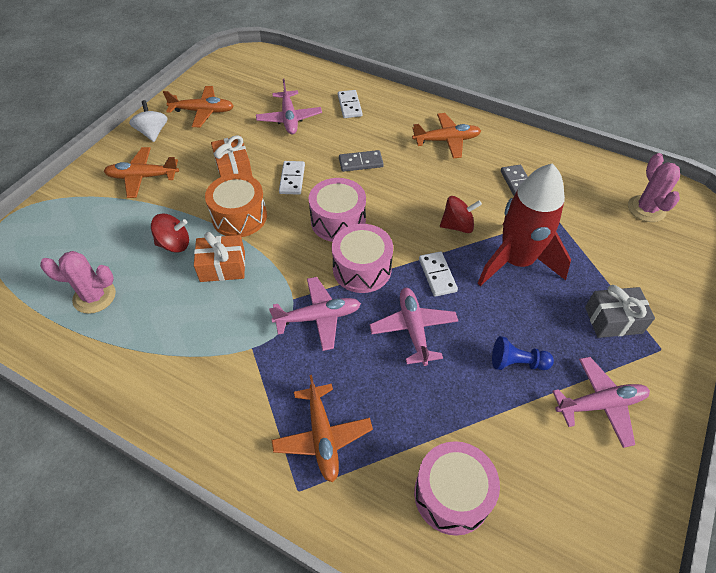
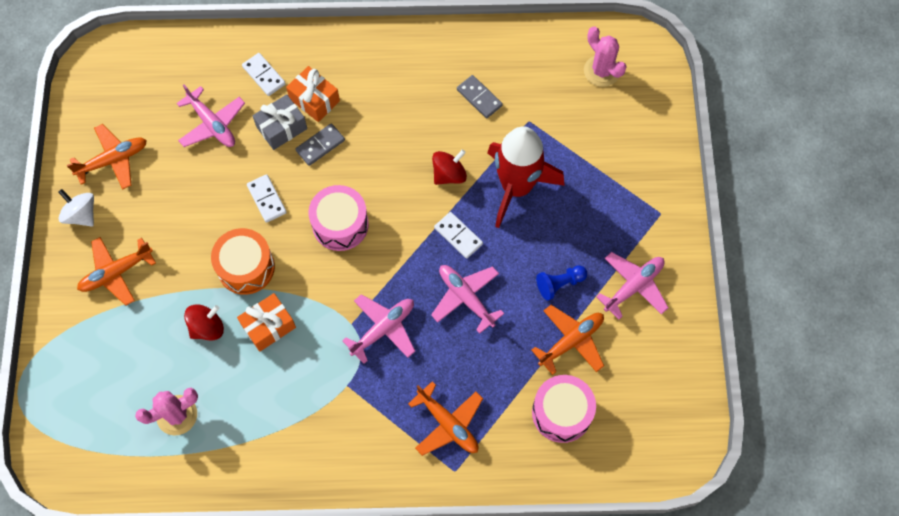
camera: 30 degrees left, 15 degrees up
orange gift [211,135,253,177] -> orange gift moved to [286,66,340,122]
pink drum [332,224,393,293] -> none
orange plane [412,113,481,158] -> orange plane moved to [532,305,604,375]
grey gift [585,285,655,338] -> grey gift moved to [253,94,307,150]

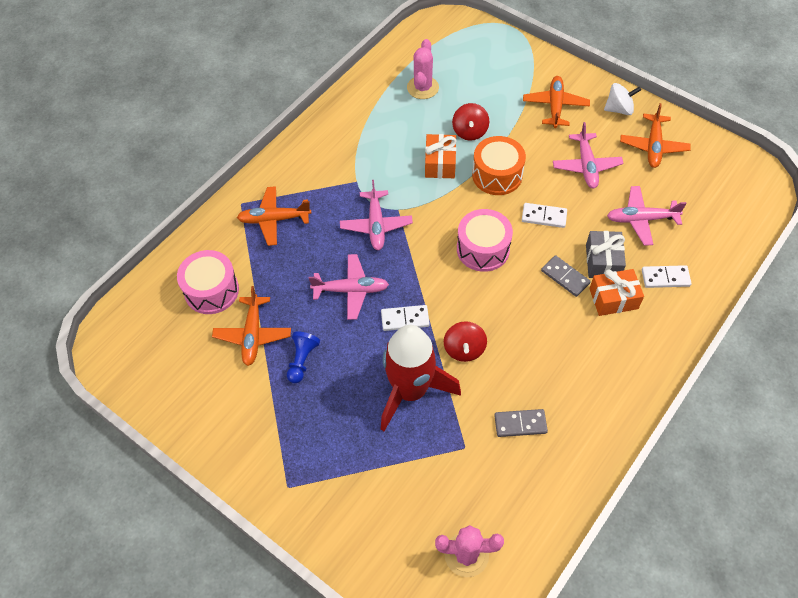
camera: 130 degrees right, 10 degrees down
grey domino [295,123,345,166] -> grey domino turned 45 degrees counterclockwise [541,255,591,297]
pink plane [596,252,669,319] -> pink plane moved to [553,122,624,189]

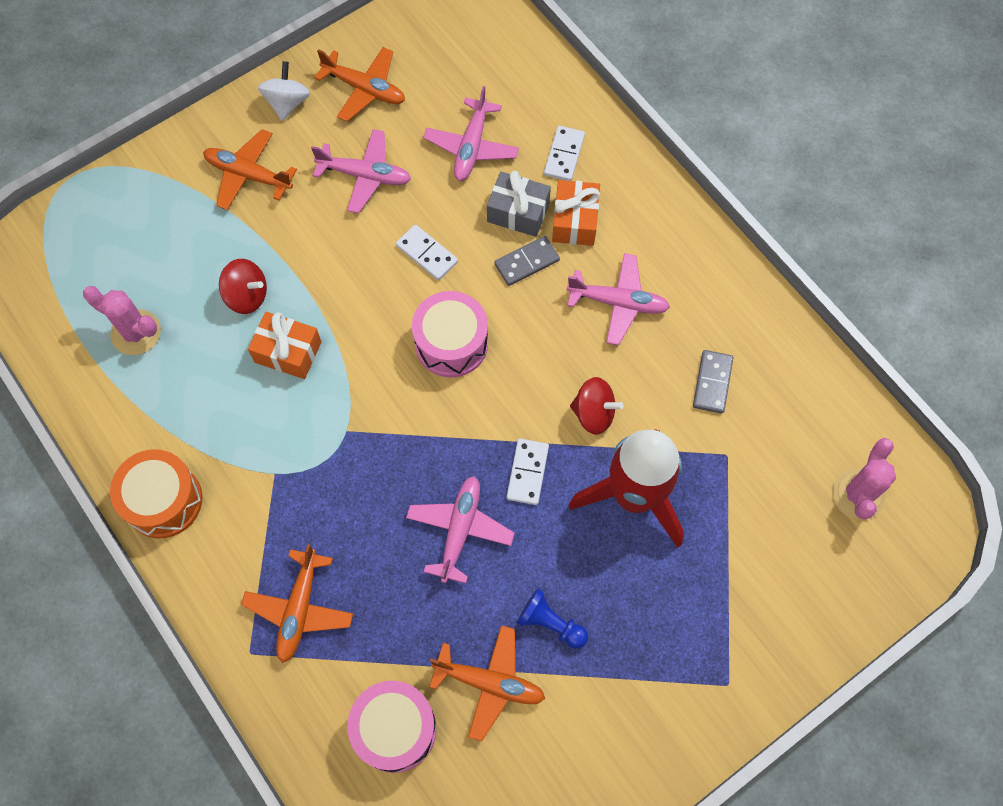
camera: 75 degrees left, 10 degrees up
pink plane [340,180,413,250] -> pink plane moved to [567,253,670,345]
orange drum [472,136,526,195] -> orange drum moved to [110,449,202,538]
white domino [522,203,567,228] -> white domino turned 75 degrees counterclockwise [396,225,458,280]

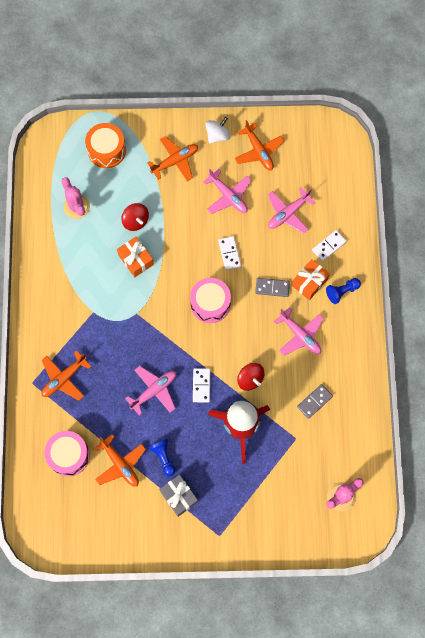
camera: 35 degrees right, 5 degrees up
orange drum [110,449,202,538] -> orange drum moved to [85,123,126,168]
orange plane [203,129,297,210] -> orange plane turned 90 degrees clockwise [147,136,198,181]
grey gift [487,171,551,237] -> grey gift moved to [159,475,198,517]
white domino [507,439,549,505] -> white domino turned 45 degrees counterclockwise [193,368,210,403]
none -> blue pawn [326,278,361,304]

